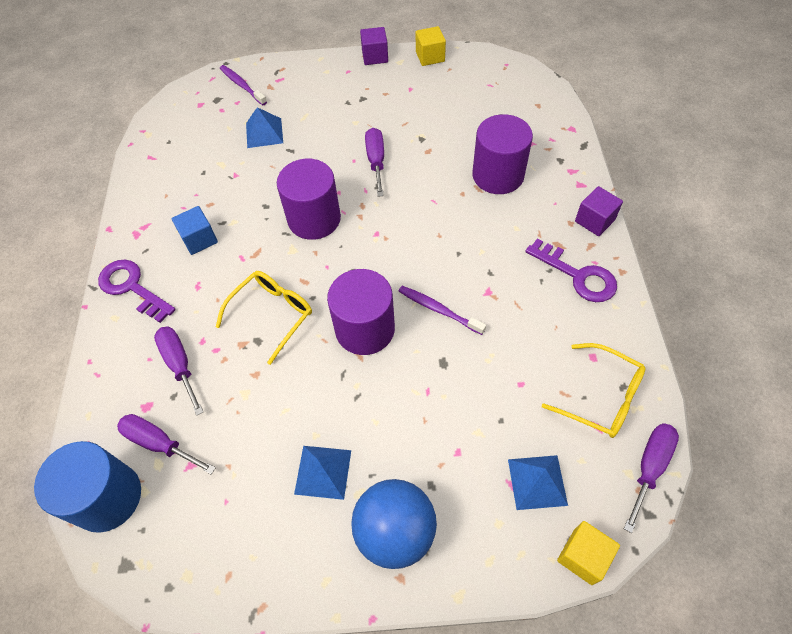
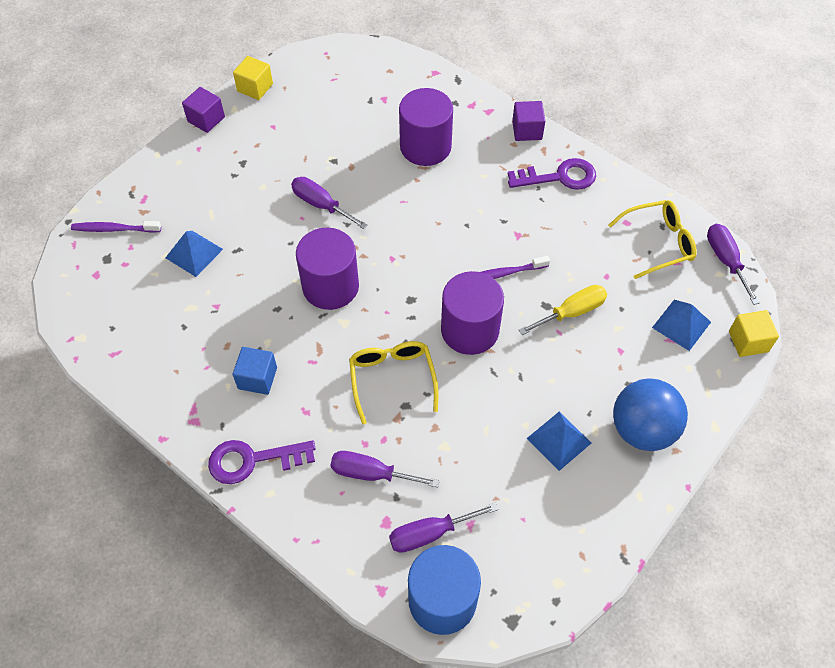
camera: 50 degrees left, 0 degrees up
none -> yellow screwdriver [519,285,607,335]

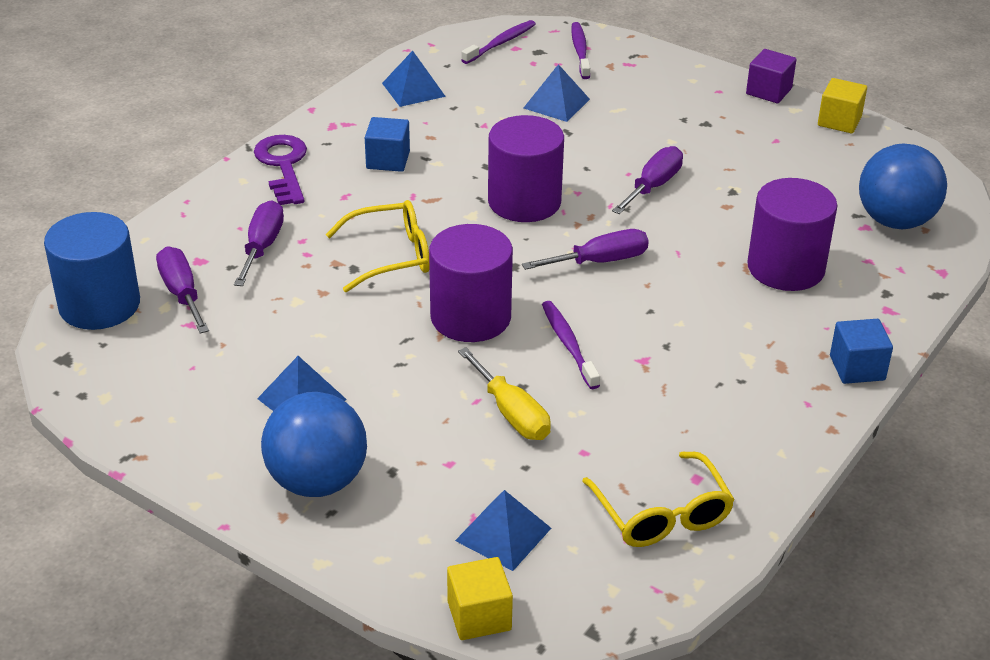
camera: 85 degrees right, 20 degrees down
purple key [508,158,596,190] -> none
purple cube [512,101,545,141] -> blue cube [830,319,893,384]
purple screwdriver [707,224,760,305] -> purple screwdriver moved to [522,229,649,270]
none -> blue pyramid [382,51,446,107]
none -> purple toothbrush [461,20,536,64]
none -> blue ball [859,144,947,229]

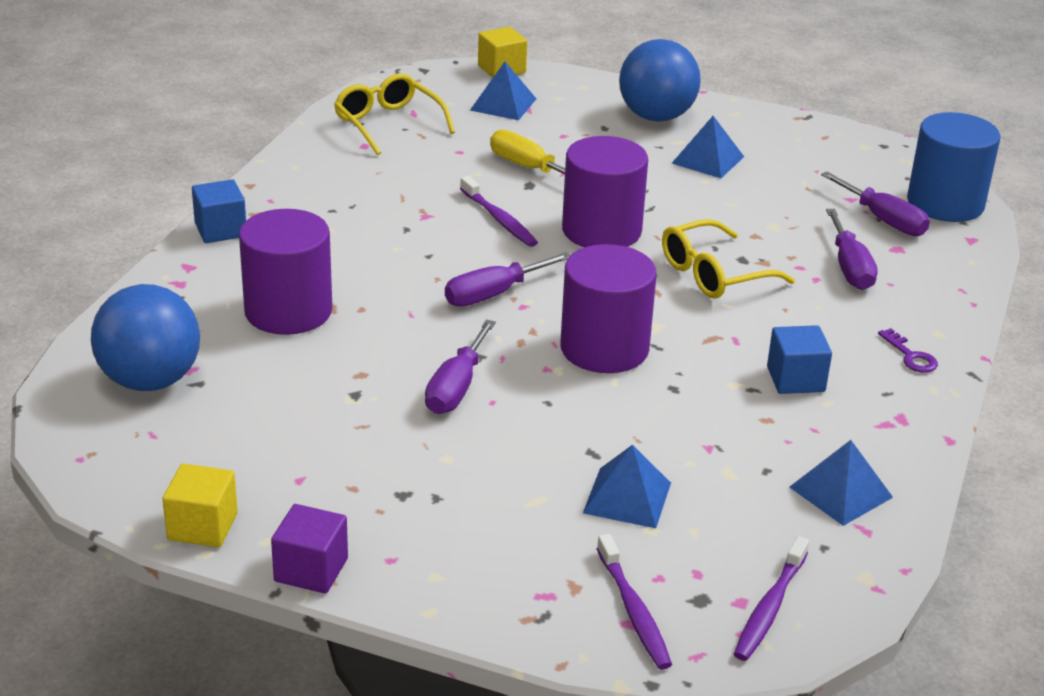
camera: 165 degrees right, 5 degrees down
purple key [254,135,307,205] -> purple key [878,328,938,373], size x0.51

